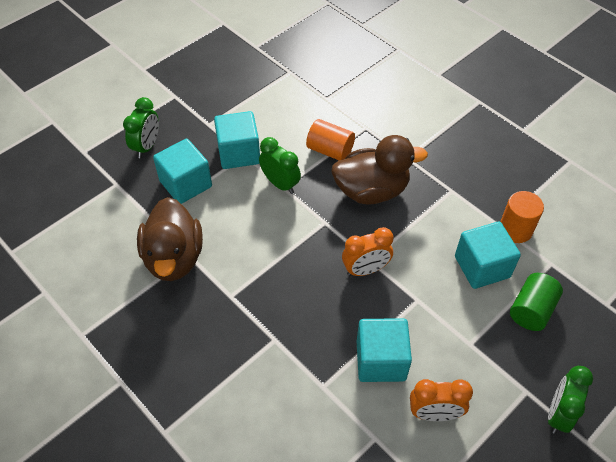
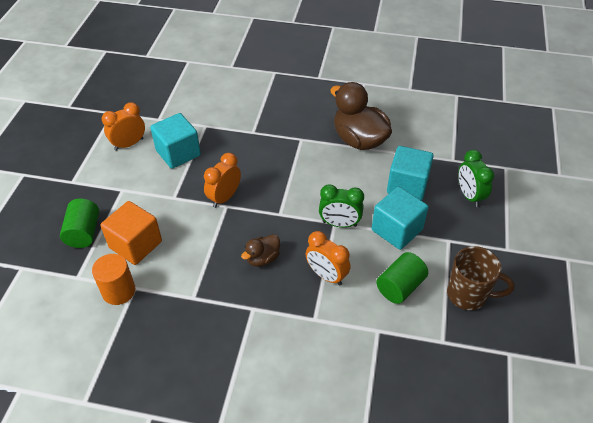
camera: 145 degrees right, 5 degrees down
orange cylinder [306,119,355,160] -> orange clock [306,231,350,286]
brown duck [331,135,428,205] -> brown duck [241,234,280,267], size x0.50
turquoise cube [455,222,521,289] -> orange cube [100,201,162,265]
green clock [548,366,593,434] -> none
none -> green cylinder [376,252,428,304]
none -> brown mug [447,246,515,310]

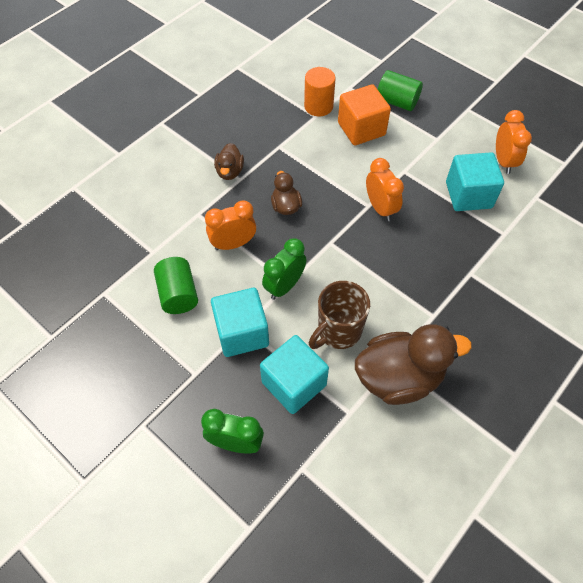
camera: 120 degrees right, 10 degrees up
brown mug [447,246,515,310] -> brown mug moved to [309,281,370,349]
none -> brown duck [214,143,244,180]

